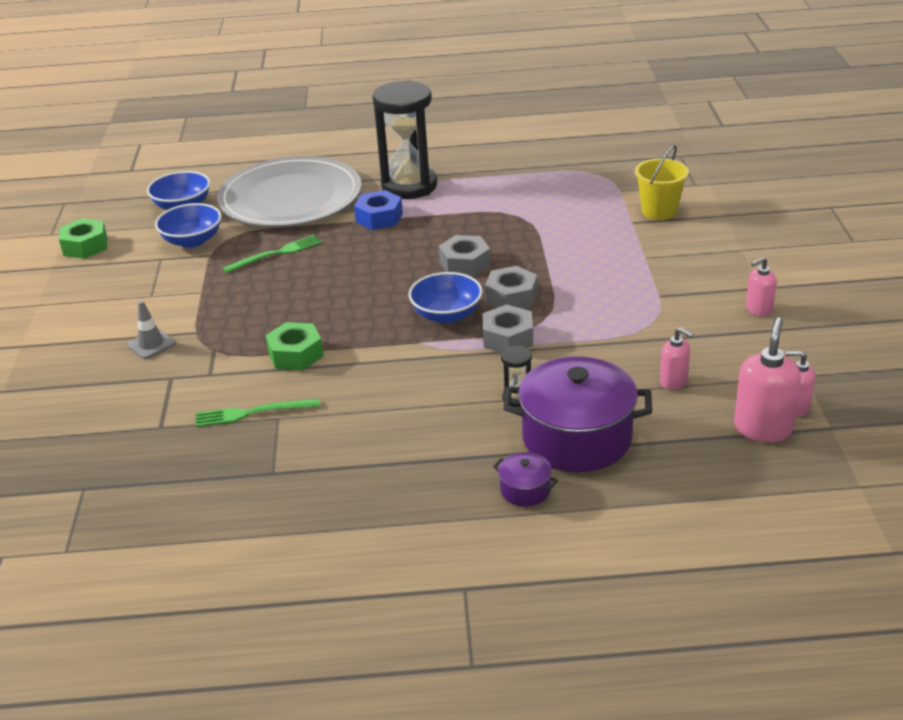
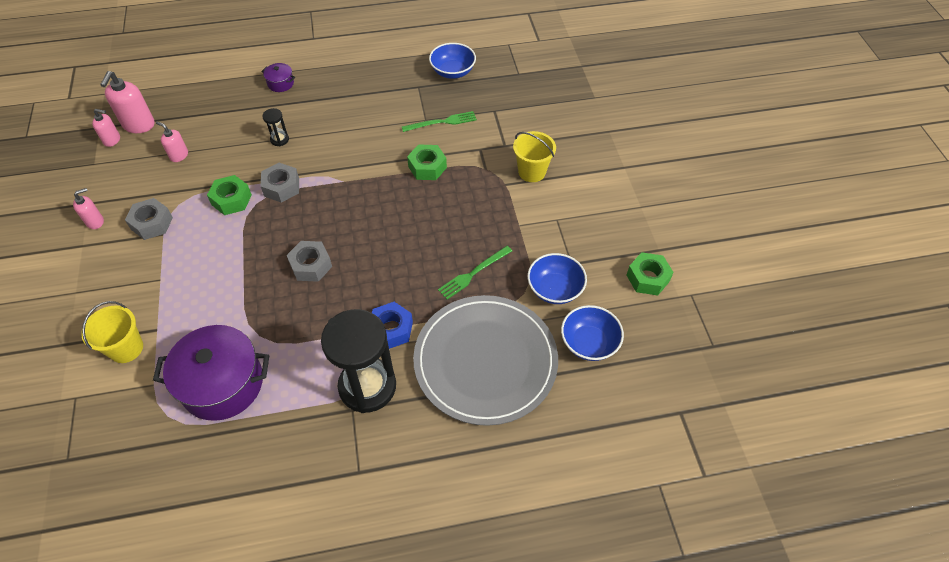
camera: 170 degrees right, 20 degrees up
grey traffic cone [127,301,176,359] -> yellow bucket [513,131,556,182]
blue bowl [408,272,483,323] -> blue bowl moved to [429,43,476,79]
grey nut [485,266,537,309] -> grey nut moved to [125,198,173,240]
purple pot [503,356,652,472] -> purple pot moved to [153,325,269,421]
none -> green nut [207,175,252,215]

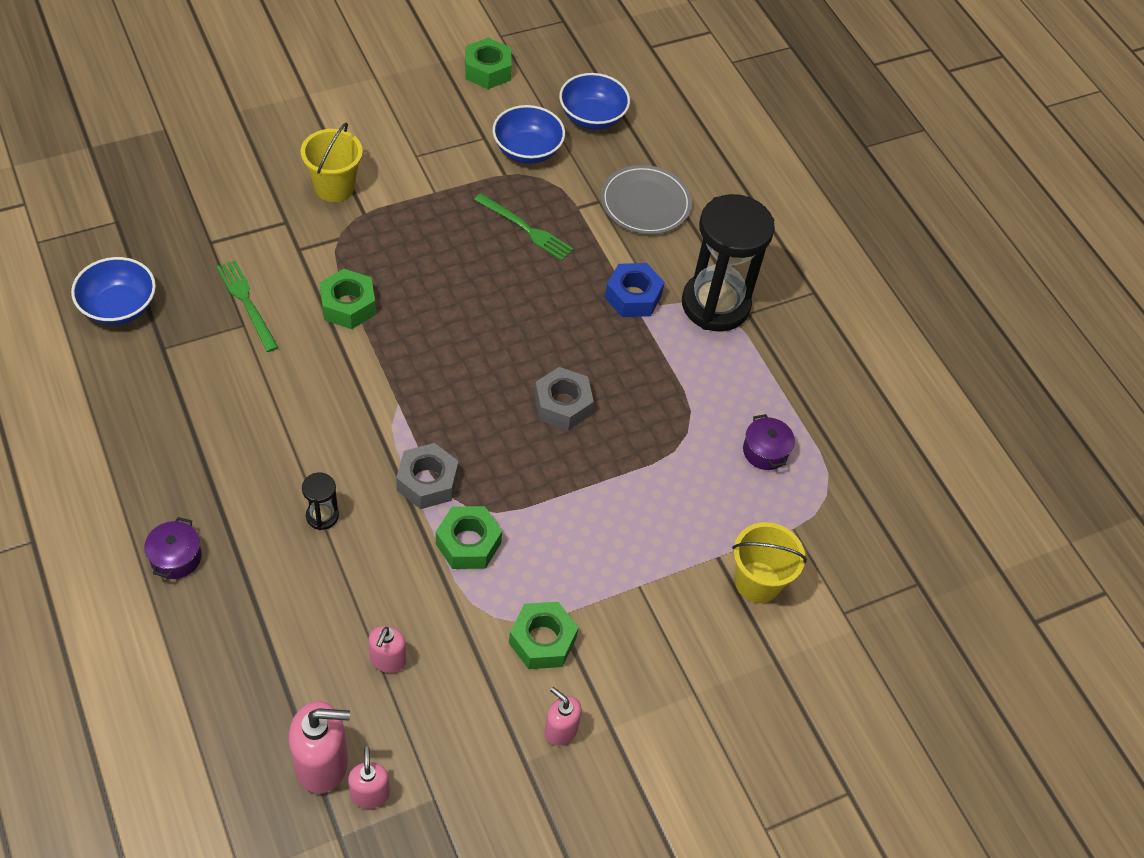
camera: 110 degrees left, 0 degrees up
grey nut [125,198,173,240] -> green nut [509,602,578,669]
purple pot [153,325,269,421] -> purple pot [743,414,795,470], size x0.44
grey plate [413,295,558,426] -> grey plate [601,165,692,234], size x0.54

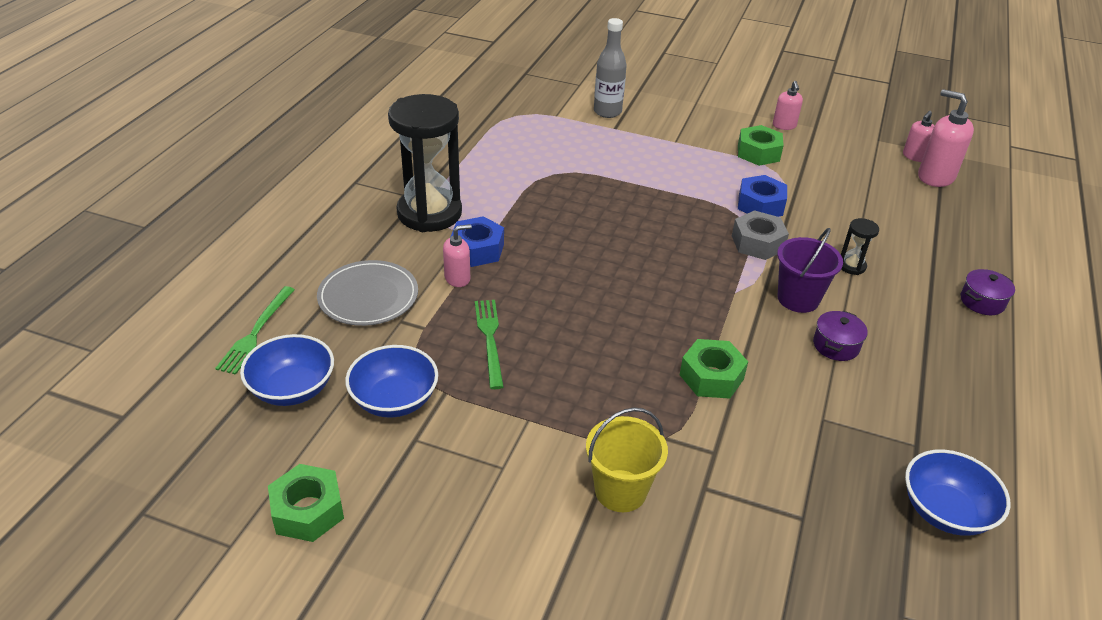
camera: 130 degrees left, 15 degrees down
green fork [217,260,279,352] -> green fork moved to [215,286,295,375]
pink soap dispenser [368,626,406,673] -> pink soap dispenser moved to [443,224,472,287]
green nut [436,506,502,569] -> blue nut [738,175,787,217]
grey nut [534,367,594,430] -> none
yellow bucket [732,522,807,603] -> grey bottle [594,18,627,118]
purple pot [743,414,795,470] -> purple pot moved to [813,311,868,361]
none -> purple bucket [777,228,843,313]

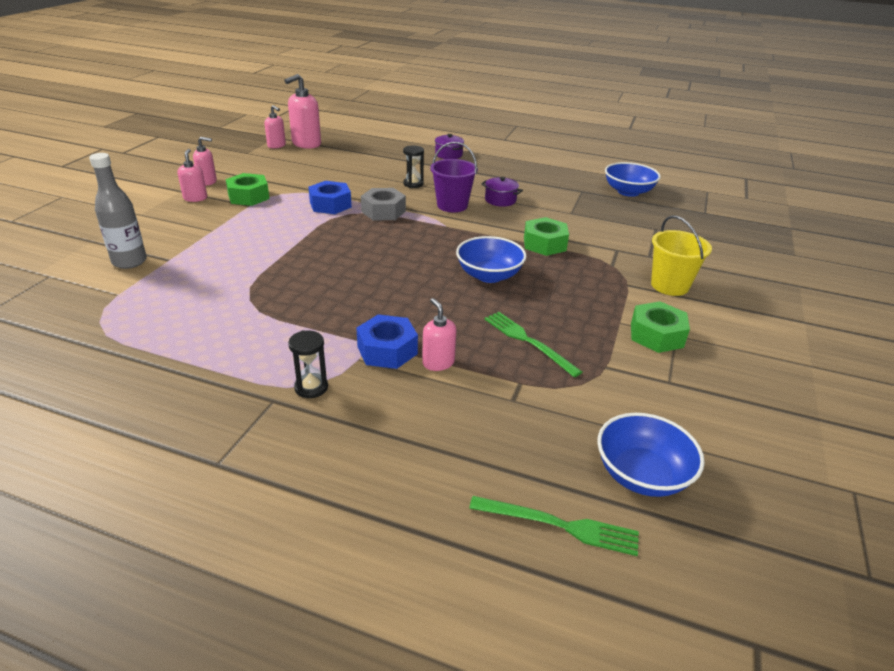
camera: 90 degrees left, 5 degrees down
green nut [268,464,344,542] -> green nut moved to [631,301,690,353]
grey plate [317,260,418,326] -> none
blue bowl [345,345,438,417] -> blue bowl moved to [456,236,526,283]
black hourglass [388,94,462,232] -> black hourglass [288,330,328,398], size x0.41
green fork [475,300,504,389] -> green fork turned 60 degrees clockwise [484,312,582,377]
none -> pink soap dispenser [177,149,207,202]

